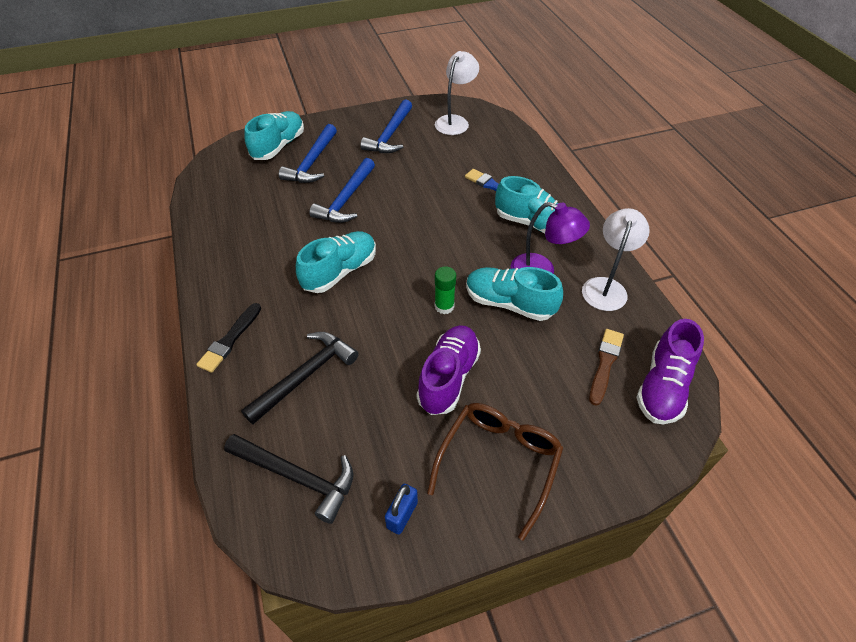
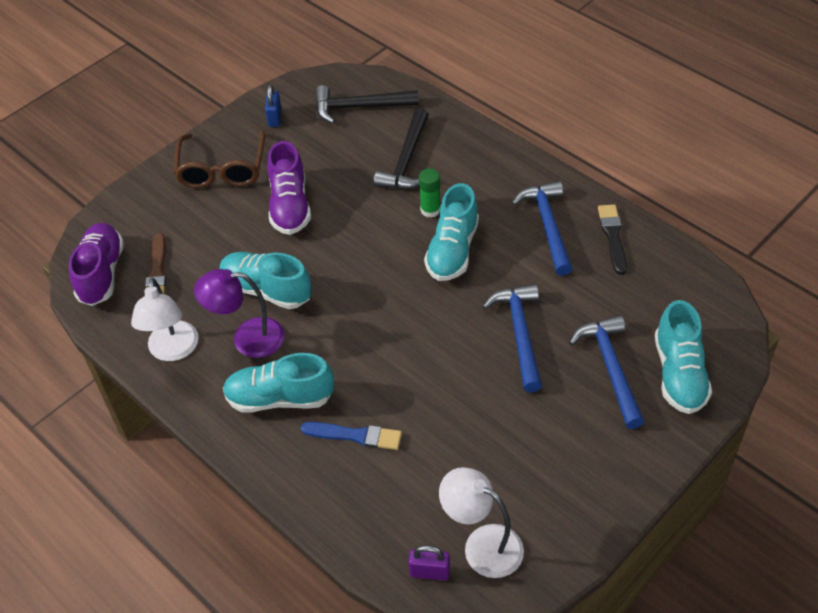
camera: 155 degrees right, 0 degrees up
black brush [196,303,261,373] -> black brush moved to [598,204,627,275]
blue hammer [360,100,412,153] -> blue hammer moved to [512,181,573,276]
white lamp [435,51,479,135] -> white lamp turned 120 degrees clockwise [439,467,524,578]
green glue stick [435,266,456,314] -> green glue stick moved to [419,169,441,218]
turquoise shoe [466,267,563,321] -> turquoise shoe turned 150 degrees counterclockwise [220,252,312,309]
none -> purple padlock [408,545,450,581]

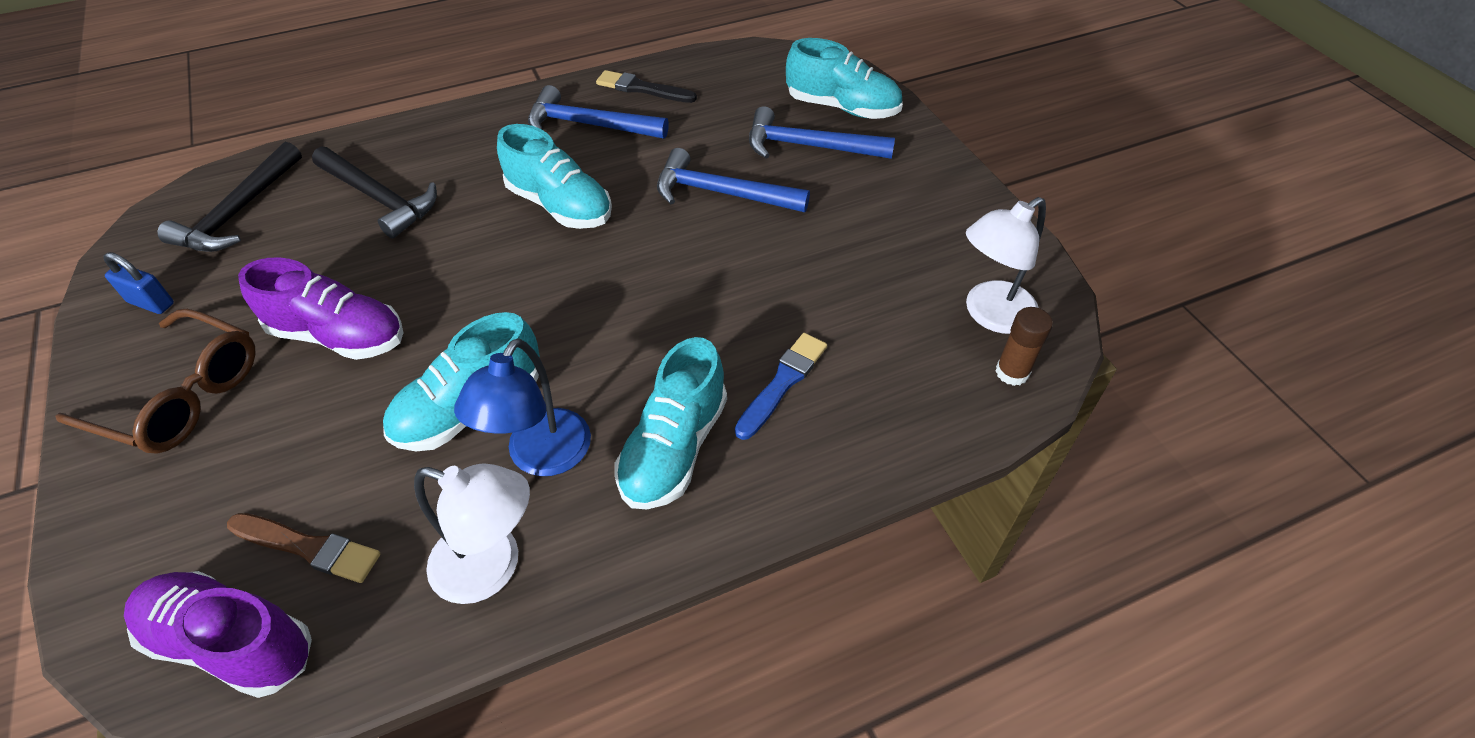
camera: 70 degrees left, 0 degrees up
purple lamp [194,269,285,358] -> blue lamp [454,339,591,476]
purple padlock [408,545,450,581] -> brown glue stick [995,307,1053,386]
green glue stick [419,169,441,218] -> none

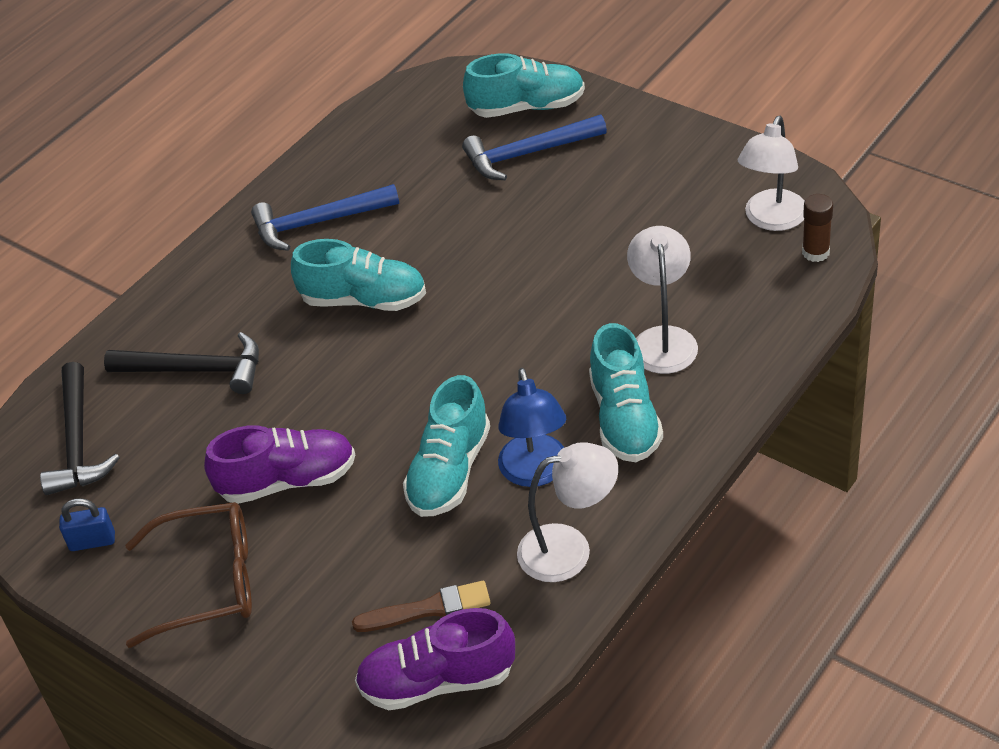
camera: 25 degrees left, 5 degrees down
black brush [596,70,697,103] -> none
blue hammer [657,148,810,212] -> none
blue brush [735,333,827,440] -> white lamp [627,226,698,374]

